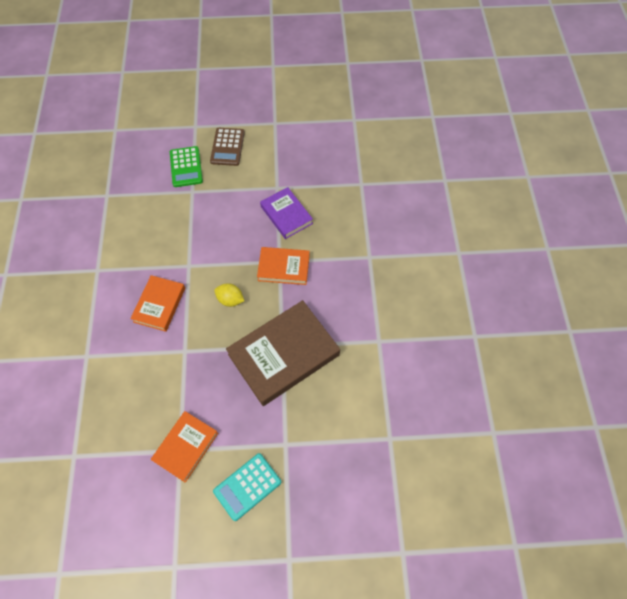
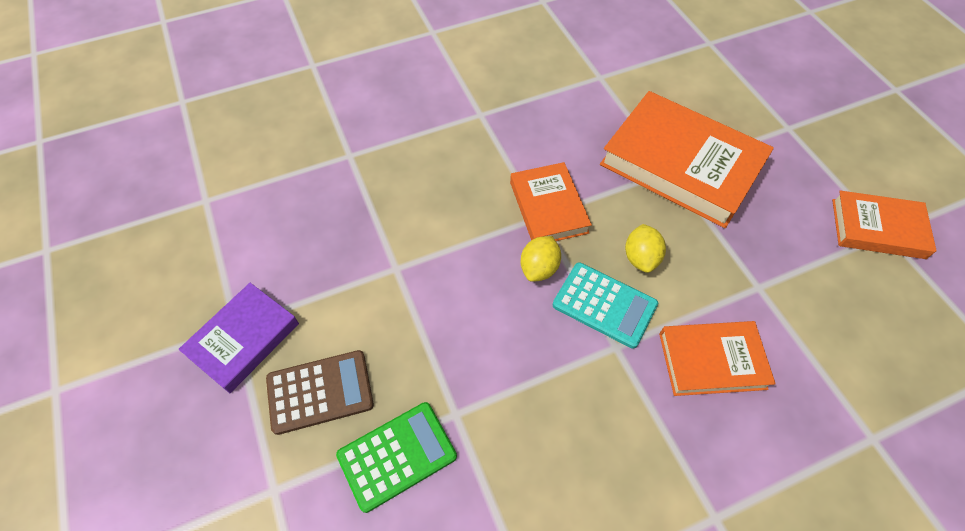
camera: 110 degrees left, 5 degrees down
turquoise calculator [213,453,281,521] -> turquoise calculator moved to [553,262,658,349]
brown book [226,300,340,406] -> orange book [600,91,774,228]
purple book [260,187,313,239] -> purple book moved to [179,283,299,393]
none -> yellow lemon [520,236,561,282]

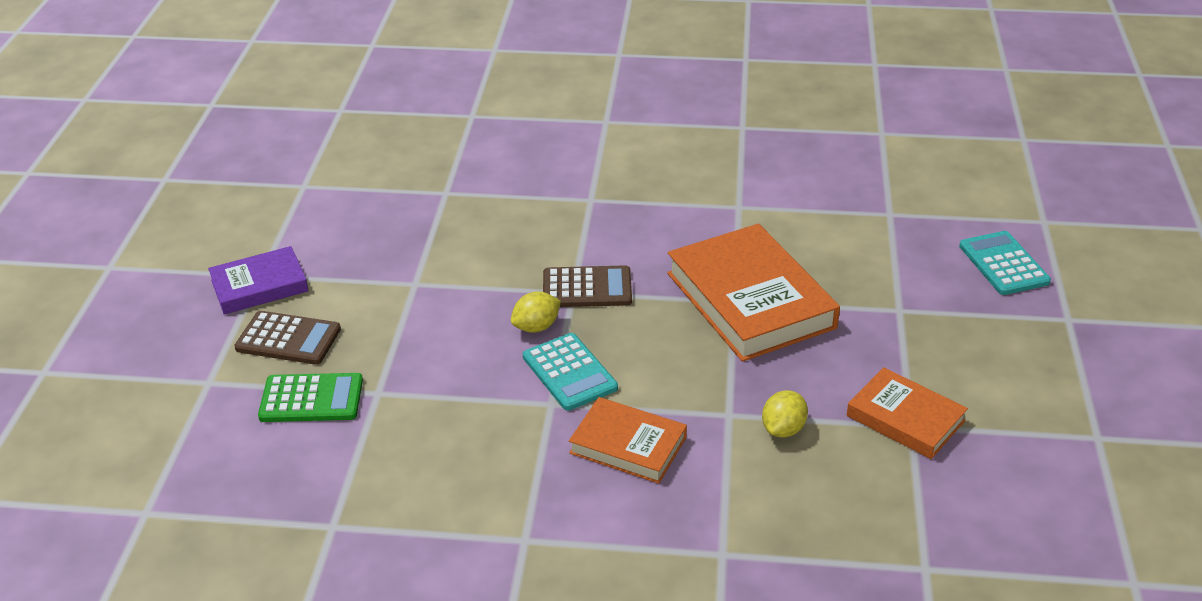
camera: 30 degrees right, 20 degrees down
orange book [510,162,592,241] -> brown calculator [543,265,632,307]
yellow lemon [625,224,666,273] -> yellow lemon moved to [762,390,808,437]
none -> turquoise calculator [959,231,1051,295]

